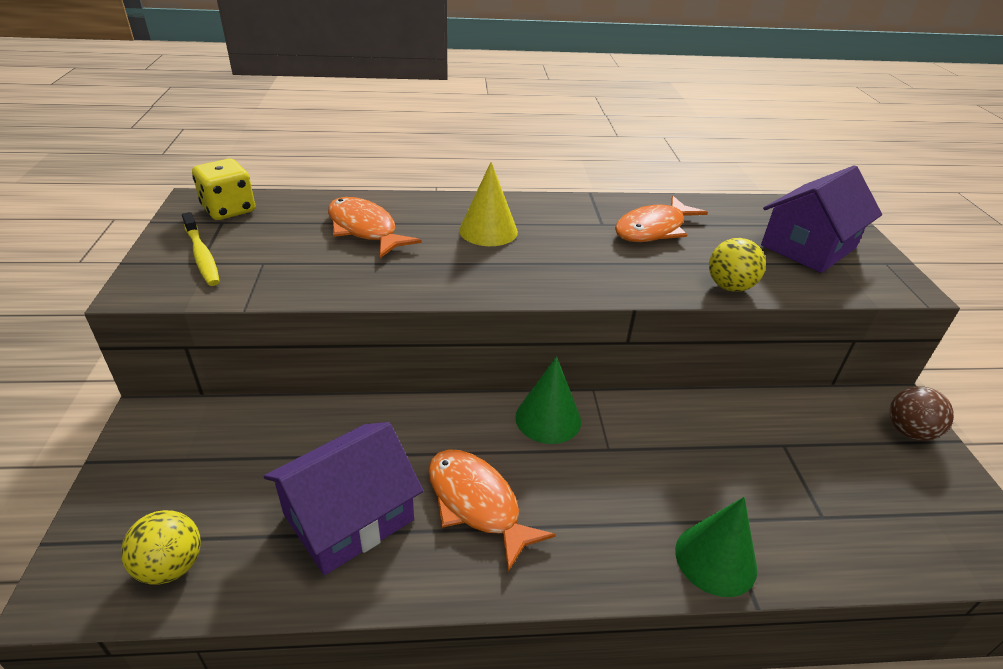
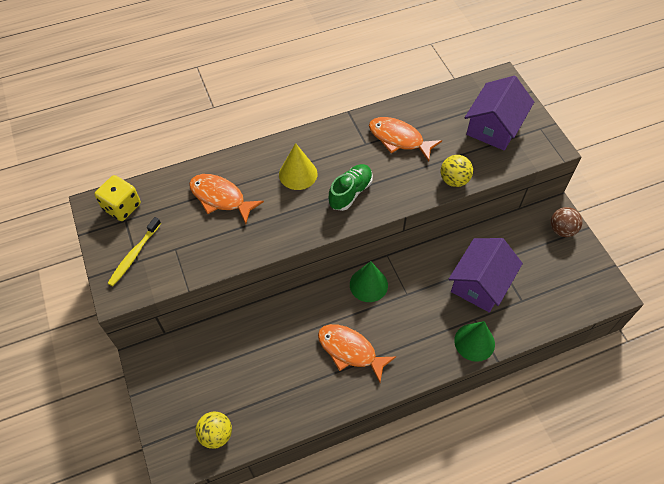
camera: 15 degrees left, 20 degrees up
yellow toothbrush [182,212,220,286] -> yellow toothbrush turned 75 degrees clockwise [108,217,161,286]
purple house [264,422,423,575] -> purple house moved to [449,238,523,312]
orange fish [615,196,708,242] -> orange fish turned 90 degrees clockwise [369,117,442,161]
none -> green shoe [328,164,373,211]

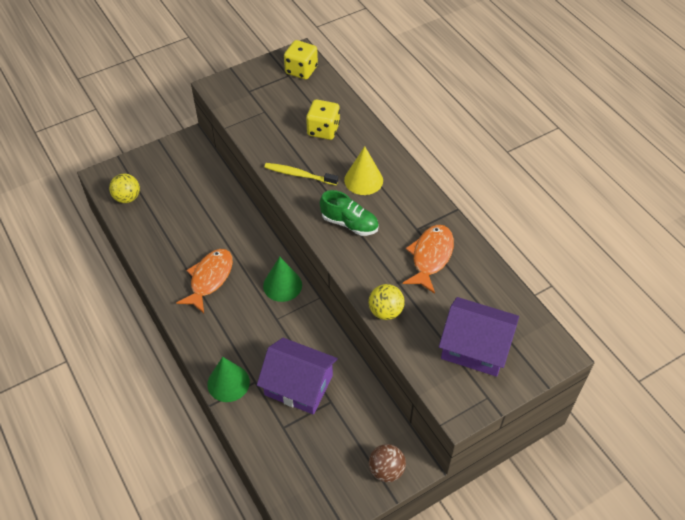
camera: 80 degrees right, 5 degrees down
yellow toothbrush [108,217,161,286] -> yellow toothbrush moved to [264,163,338,185]
orange fish [189,174,264,224] -> yellow dice [306,99,340,140]

